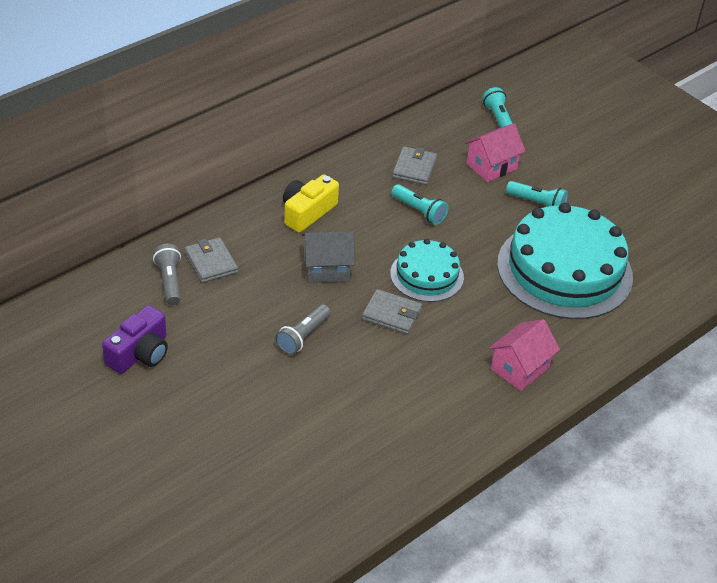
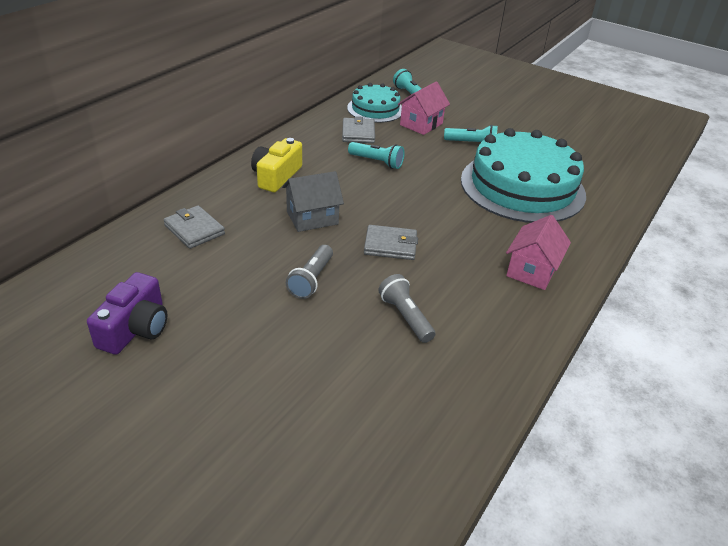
camera: 15 degrees left, 5 degrees down
grey flashlight [153,244,181,305] -> grey flashlight moved to [378,274,435,343]
turquoise cake [390,239,464,302] -> turquoise cake moved to [347,83,402,123]

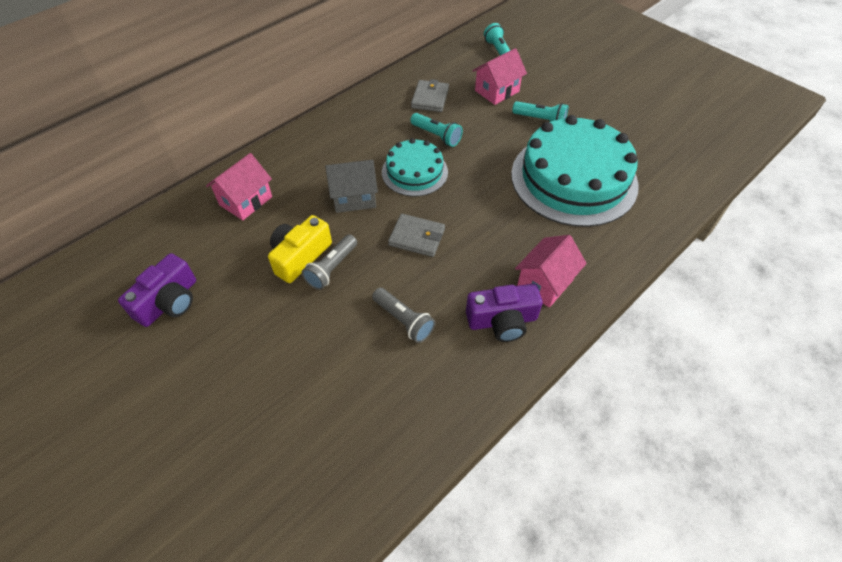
camera: 15 degrees right, 15 degrees up
grey wallet [163,205,225,249] -> pink house [206,153,272,220]
yellow camera [251,138,302,192] -> yellow camera moved to [268,215,332,283]
turquoise cake [347,83,402,123] -> turquoise cake moved to [382,138,448,197]
grey flashlight [378,274,435,343] -> grey flashlight turned 150 degrees clockwise [372,288,435,343]
none -> purple camera [466,284,543,342]

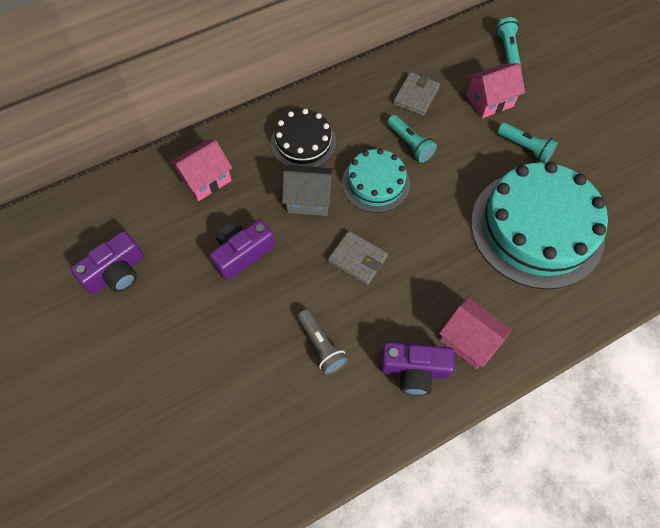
camera: 15 degrees right, 10 degrees up
yellow camera [268,215,332,283] -> purple camera [210,219,275,281]
grey flashlight [302,234,357,290] -> none
pink house [515,235,587,308] -> pink house turned 75 degrees clockwise [439,298,512,369]
none -> black cake [271,109,336,167]

